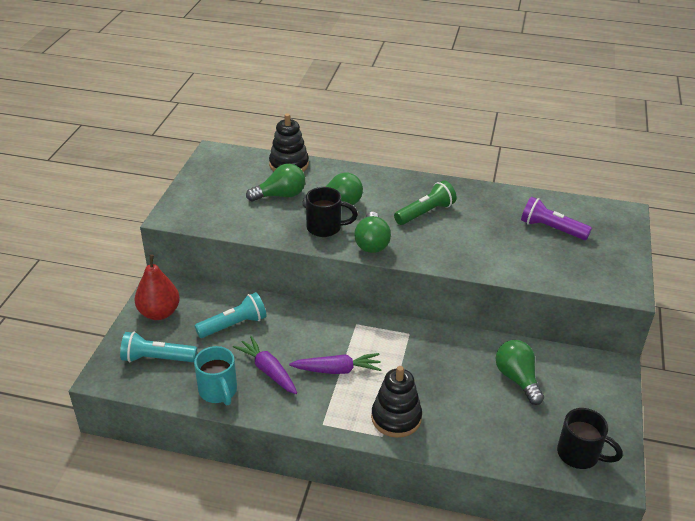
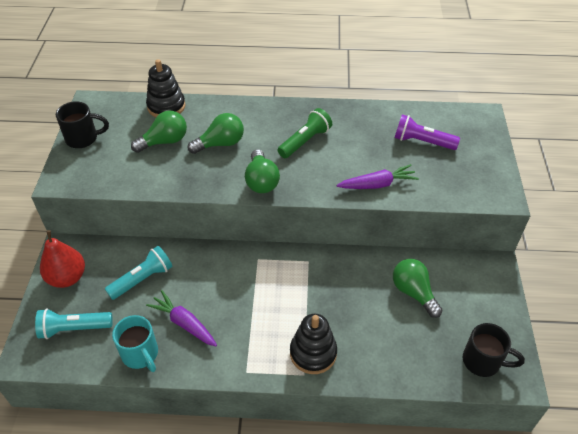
camera: 10 degrees left, 10 degrees up
purple carrot [289,353,382,374] -> purple carrot moved to [337,164,419,189]
black mug [306,187,358,237] -> black mug moved to [56,101,109,148]

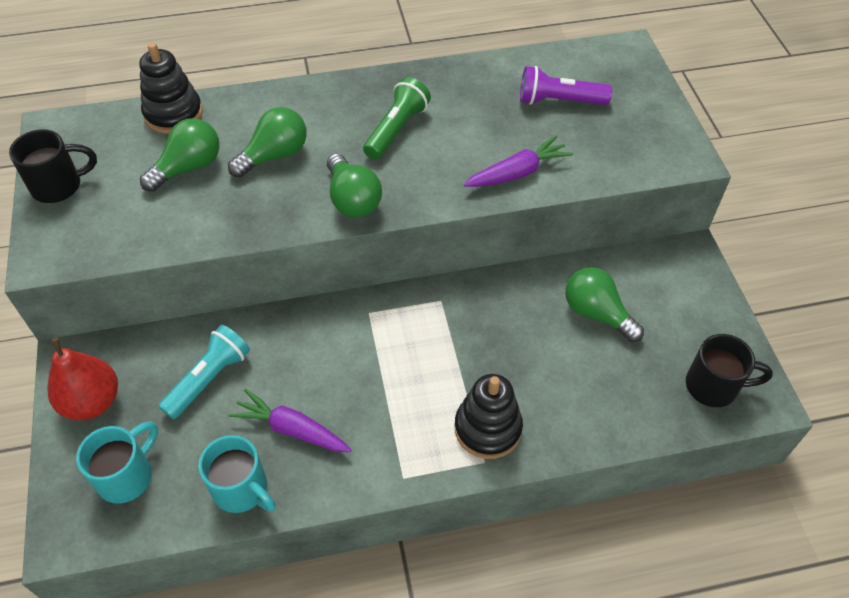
camera: 15 degrees left, 5 degrees up
turquoise flashlight [35,308,113,339] -> turquoise mug [76,421,158,504]

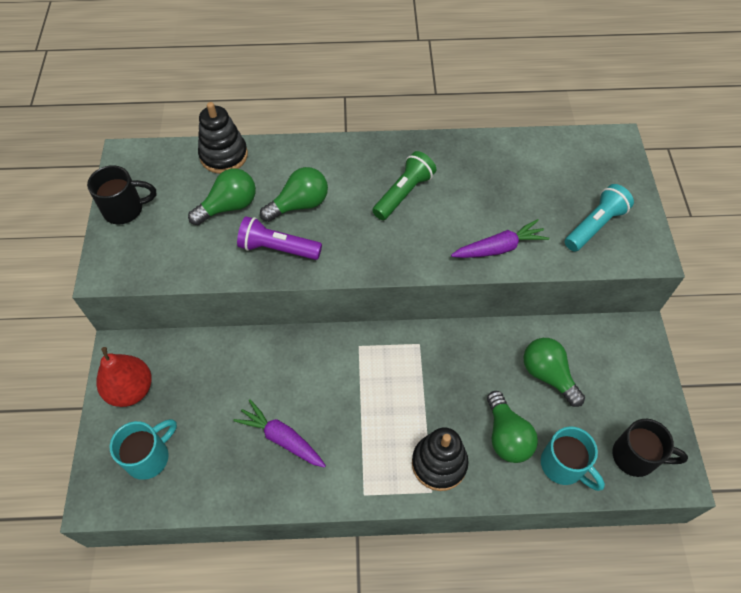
camera: 10 degrees right, 5 degrees up
turquoise flashlight [158,325,250,420] -> turquoise flashlight moved to [565,184,634,251]
turquoise mug [198,435,276,513] -> turquoise mug moved to [541,426,605,491]
green light bulb [327,153,382,218] -> green light bulb moved to [487,391,538,463]
purple flashlight [520,66,612,105] -> purple flashlight moved to [237,216,322,260]

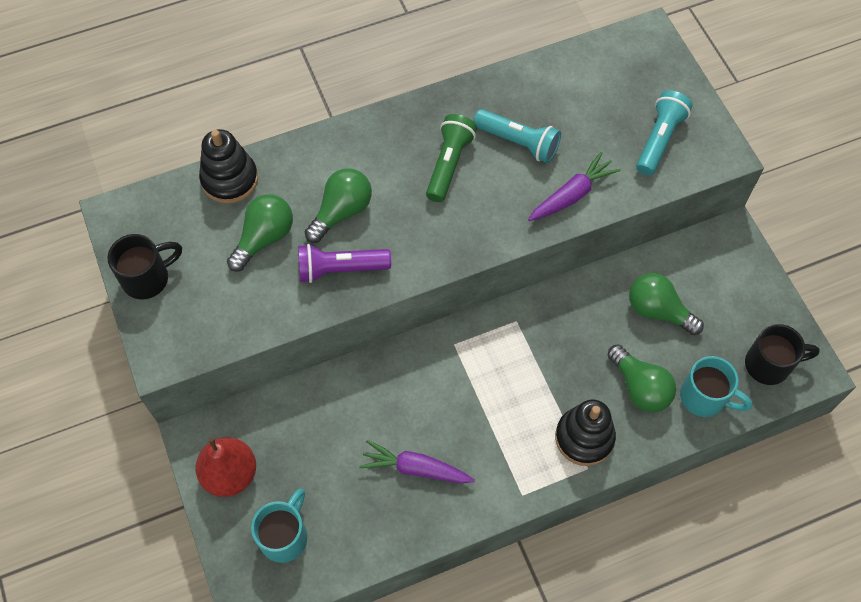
camera: 20 degrees left, 5 degrees up
none -> turquoise flashlight [473,109,561,163]

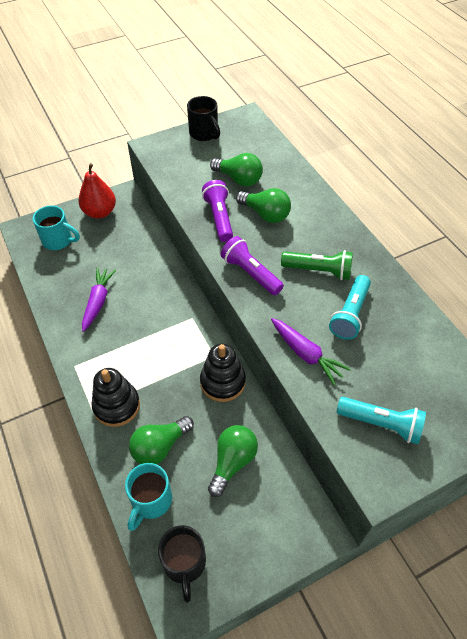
camera: 85 degrees right, 10 degrees down
black stacking toy [199,129,258,204] -> black stacking toy moved to [200,344,246,402]
none -> purple flashlight [221,236,284,295]

